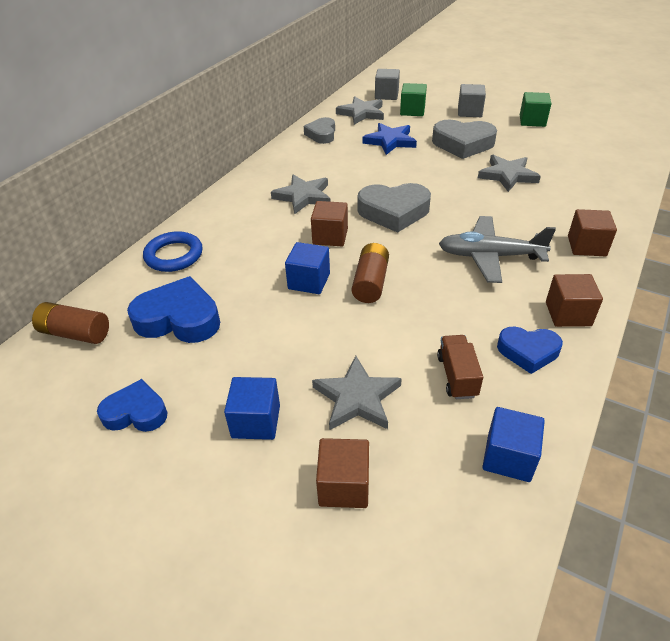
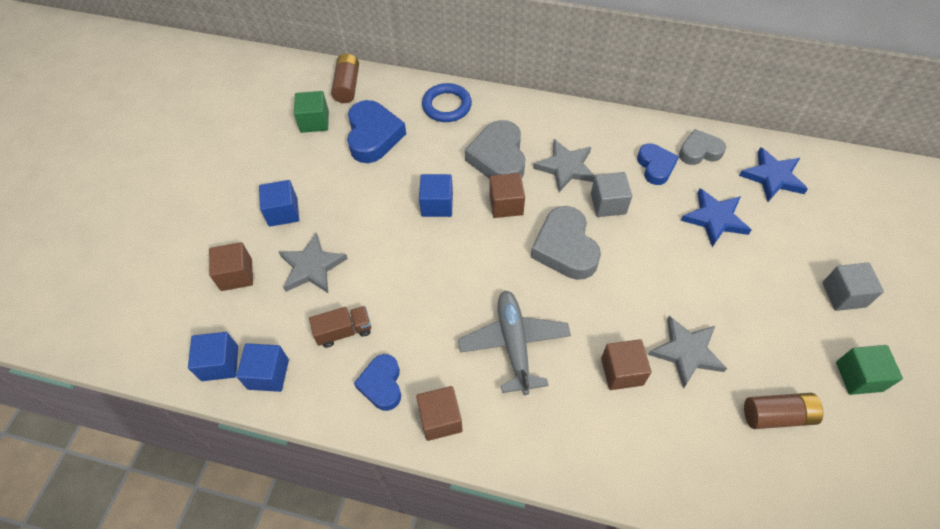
camera: 75 degrees right, 15 degrees up
blue heart [97,379,167,432] -> blue heart moved to [637,143,679,185]
grey star [336,96,384,125] -> blue star [739,147,808,202]
brown battery [352,243,389,303] -> brown battery moved to [744,393,823,429]
grey cube [375,69,400,100] -> grey cube moved to [591,172,632,217]
green cube [400,83,427,116] -> green cube moved to [294,91,329,133]
grey heart [432,120,497,159] -> grey heart moved to [465,120,525,179]
brown cube [568,209,617,256] -> brown cube moved to [601,339,651,390]
none -> blue cube [188,332,238,381]

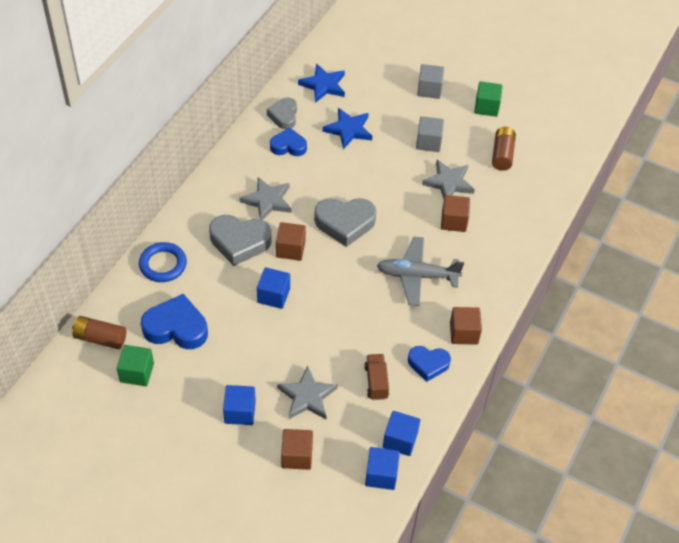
camera: 80 degrees left, 5 degrees down
grey cube [591,172,632,217] -> grey cube moved to [416,116,444,152]

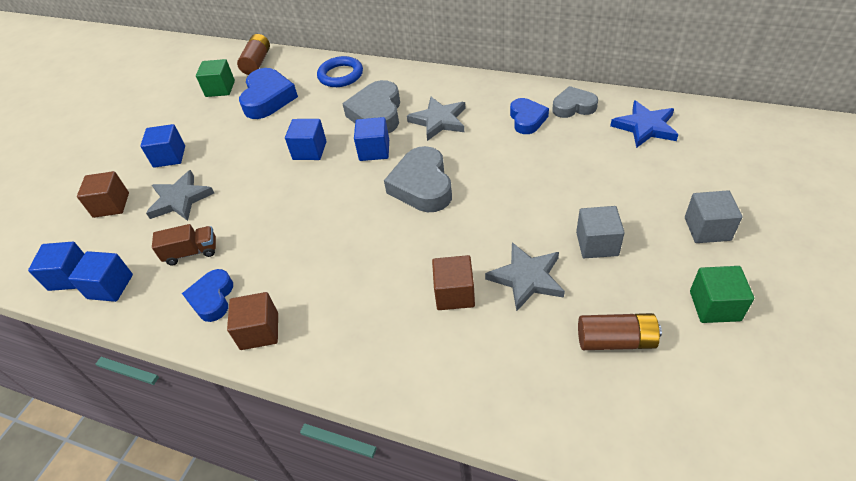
camera: 90 degrees right, 5 degrees down
brown cube [276,222,306,261] -> blue cube [354,117,389,161]
blue star [322,108,372,149] -> none
grey plane [377,237,464,306] -> none

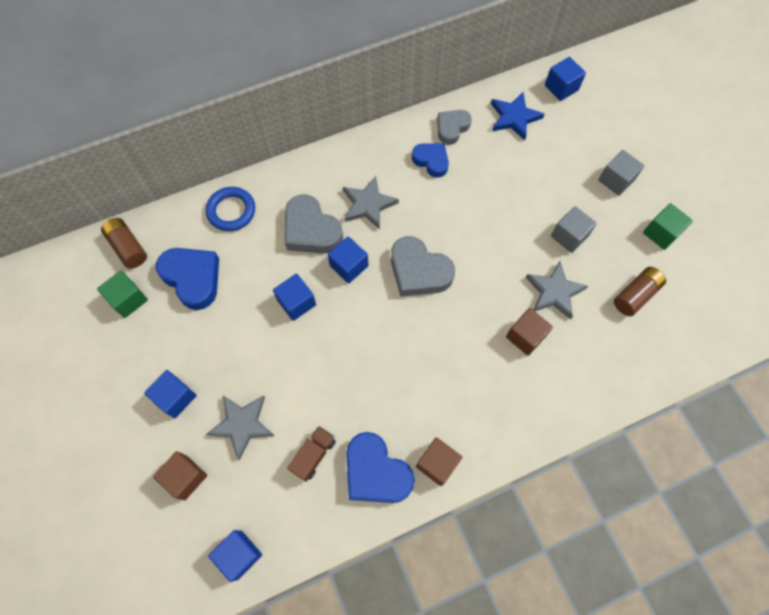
camera: 50 degrees left, 20 degrees up
blue cube [68,251,133,302] -> blue cube moved to [545,57,586,101]
blue heart [182,269,233,322] -> blue heart [346,432,415,503], size x1.58

